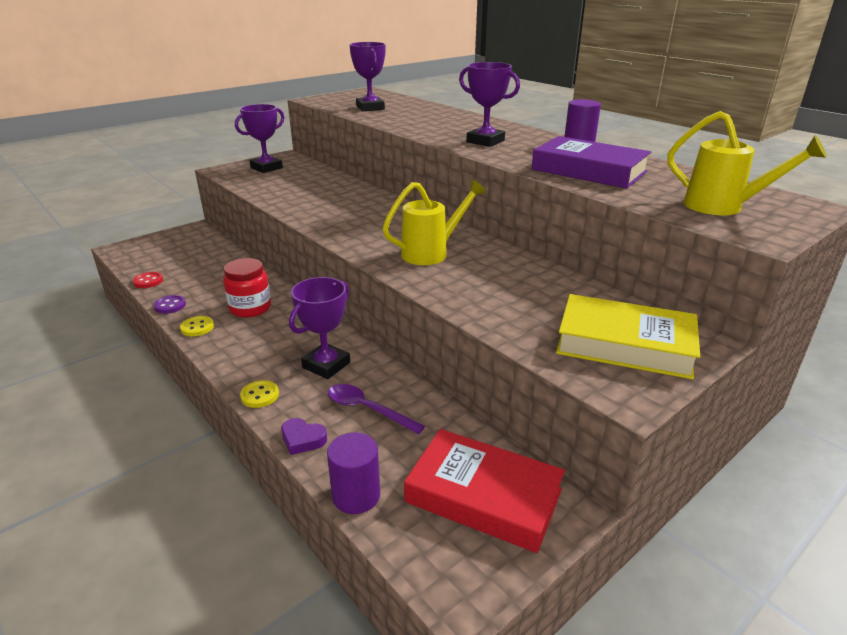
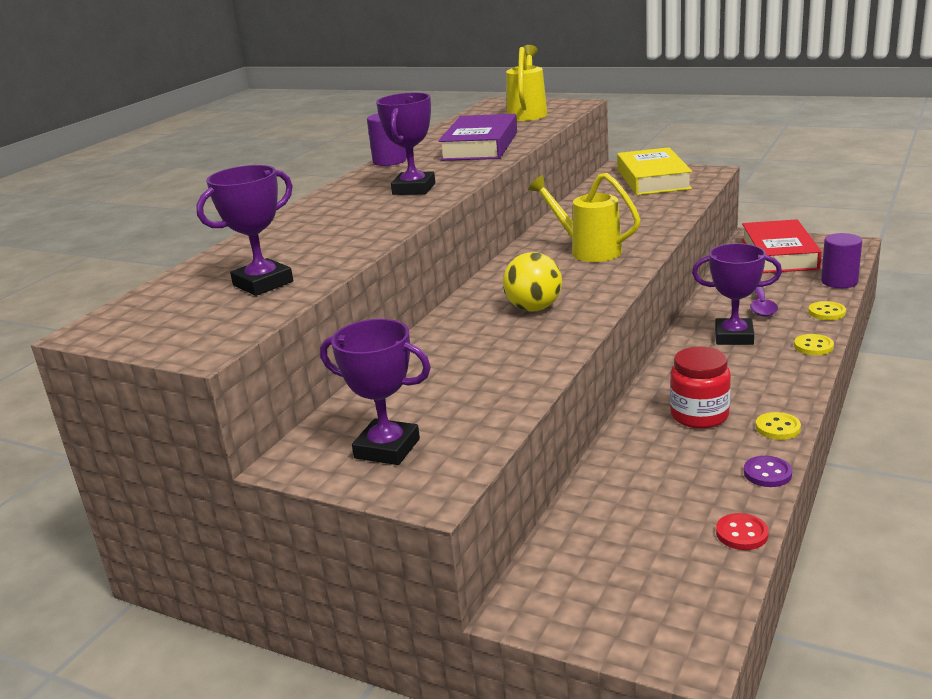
camera: 110 degrees left, 5 degrees down
purple heart [281,418,327,455] -> yellow button [809,301,846,320]
none -> yellow ball [503,252,562,311]

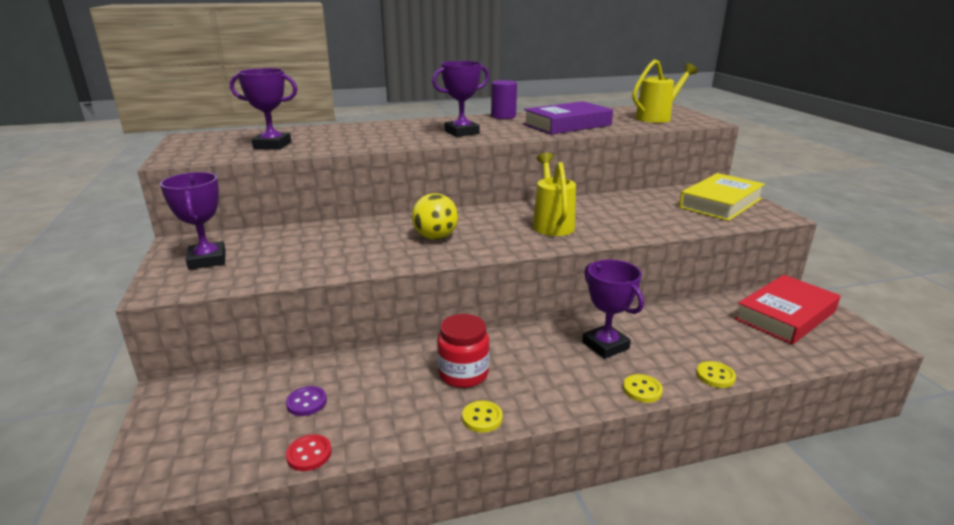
camera: 45 degrees right, 0 degrees up
purple button [744,456,792,487] -> purple button moved to [286,386,327,416]
purple spoon [750,280,778,317] -> none
purple cylinder [821,233,862,288] -> none

